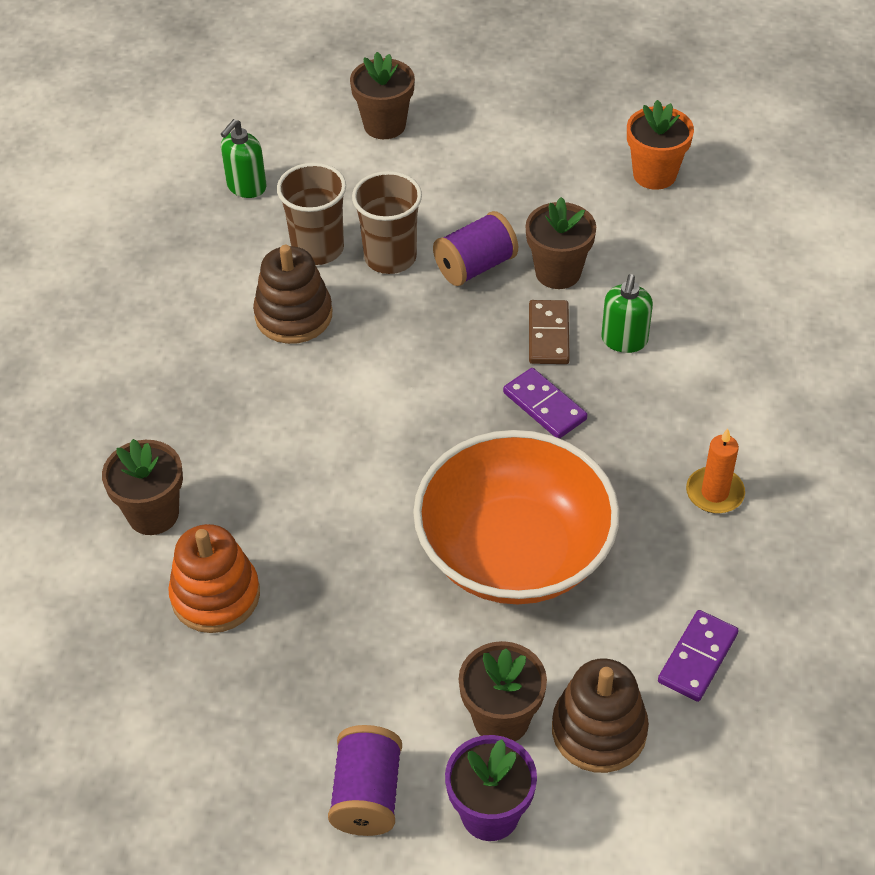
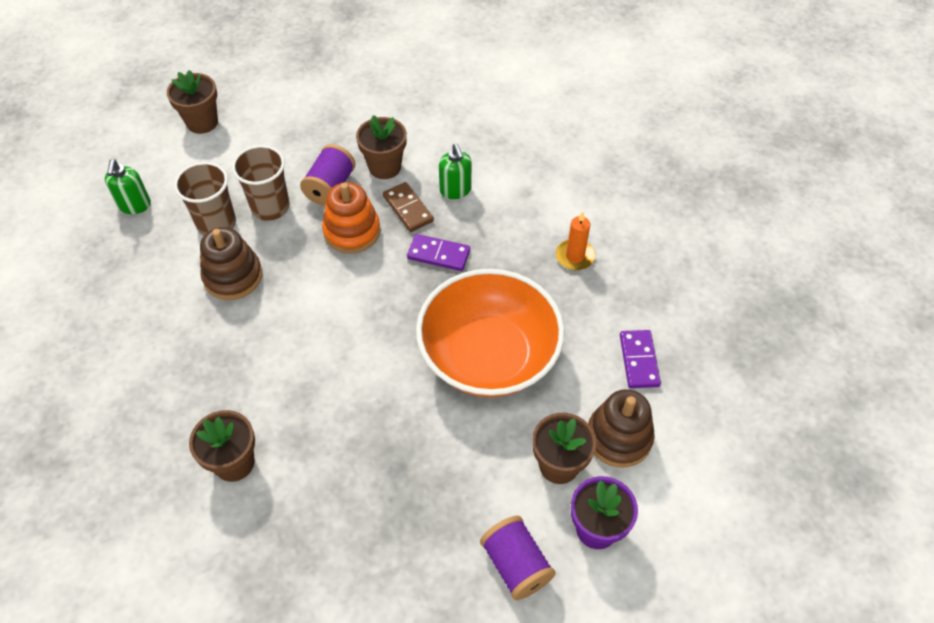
camera: 35 degrees left, 5 degrees up
orange stacking toy [168,524,260,633] -> orange stacking toy moved to [322,182,381,254]
orange flower pot [627,100,694,190] -> none

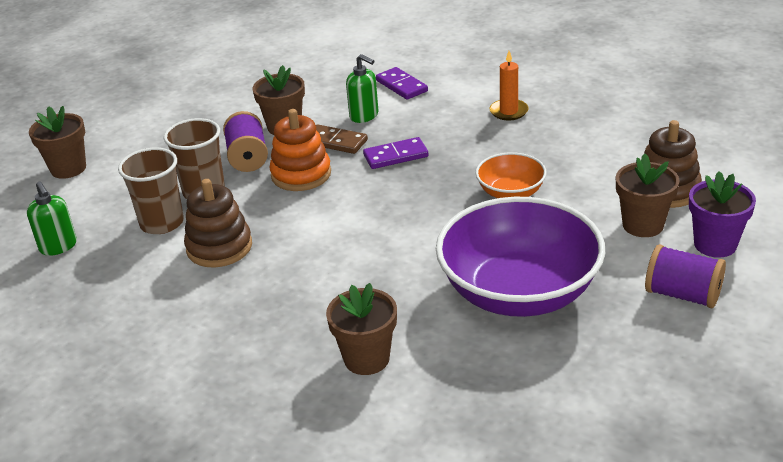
camera: 30 degrees left, 20 degrees down
orange bowl [416,269,565,397] -> orange bowl [476,152,546,198], size x0.48
purple domino [620,330,661,388] -> purple domino moved to [376,67,428,100]
none -> purple bowl [436,197,605,317]

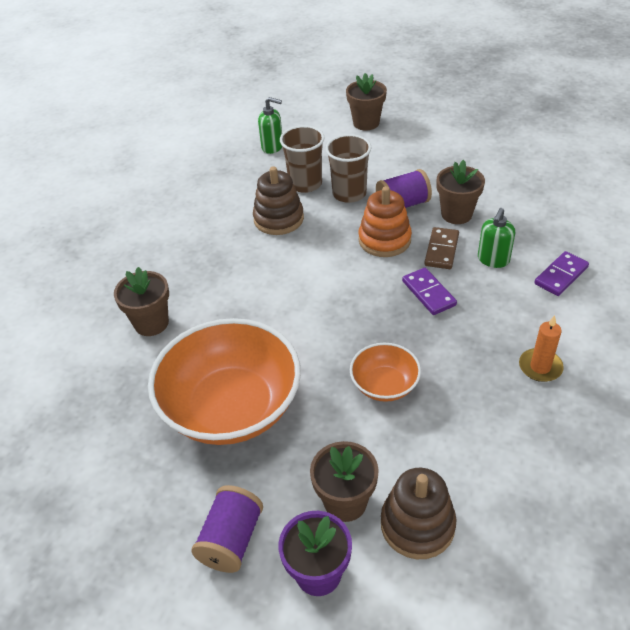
camera: 80 degrees right, 10 degrees up
green soap dispenser [27,181,77,256] -> green soap dispenser turned 120 degrees counterclockwise [258,97,282,154]
purple bowl [436,197,605,317] -> orange bowl [148,318,301,445]

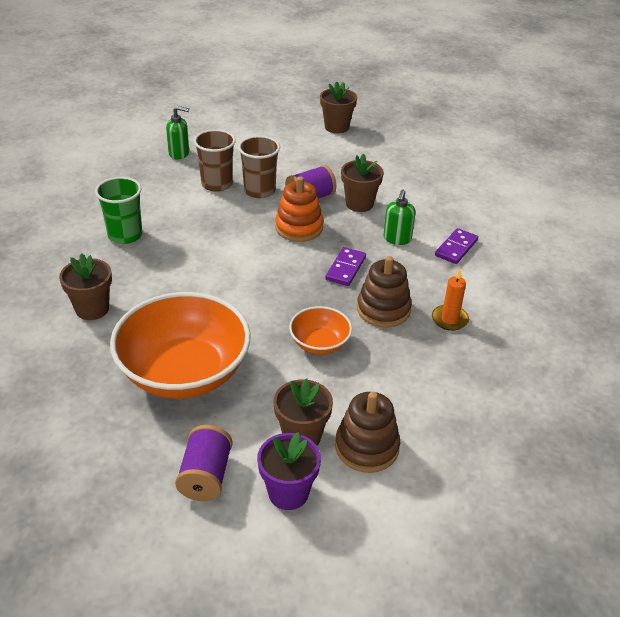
camera: 15 degrees left, 5 degrees down
brown stacking toy [253,166,304,235] -> brown stacking toy moved to [357,256,412,327]
brown flower pot [346,73,387,130] -> brown flower pot moved to [320,81,357,134]
purple domino [402,268,457,315] -> purple domino turned 60 degrees clockwise [325,247,366,286]
brown domino [424,227,459,269] -> none
none -> green cup [95,177,142,244]

